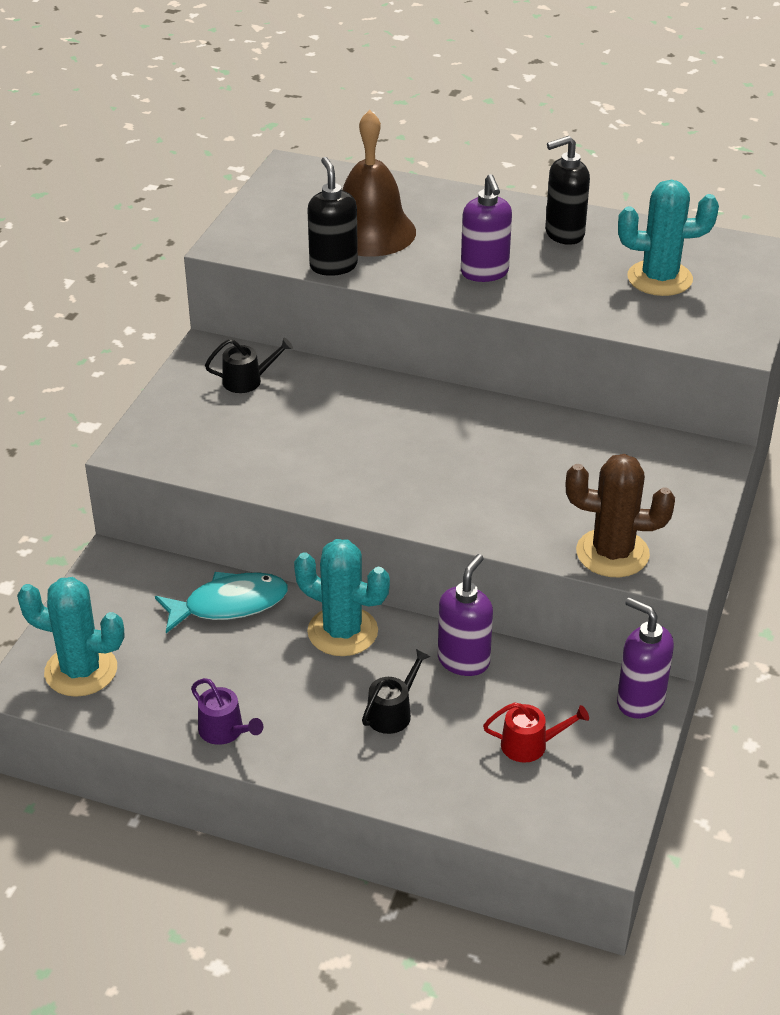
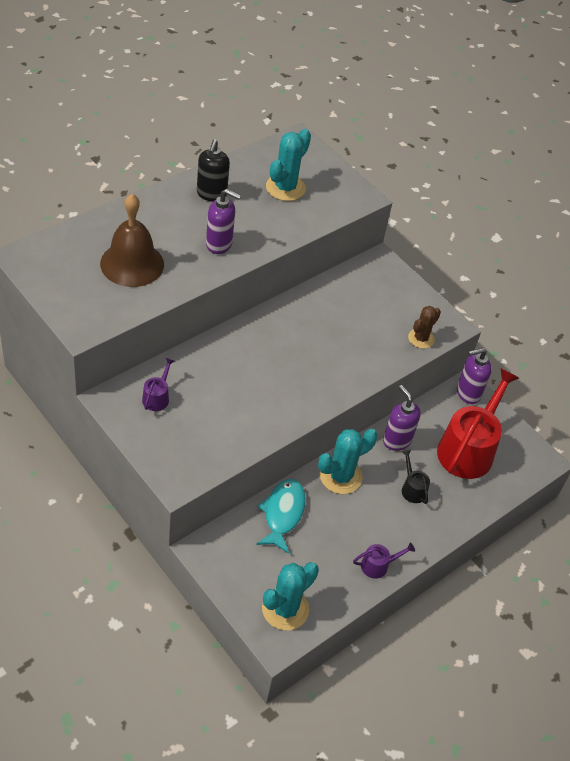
camera: 65 degrees left, 10 degrees up
black watering can [205,337,293,393] -> purple watering can [142,358,174,411]
black soap dispenser [307,157,358,276] -> none
red watering can [483,702,589,763] -> red watering can [437,368,519,479], size x2.27
brown cactus [566,454,675,577] -> brown cactus [408,306,441,349], size x0.65

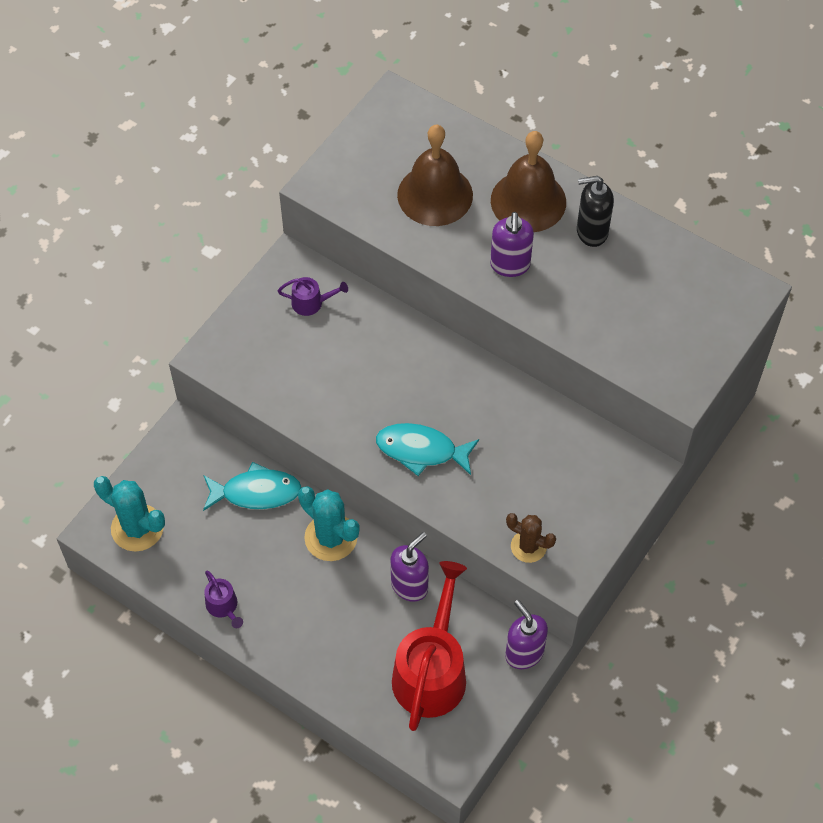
camera: 80 degrees right, 10 degrees up
turquoise cactus [266,129,311,201] -> none
black watering can [402,450,430,504] -> none
red watering can [437,368,519,479] -> red watering can turned 90 degrees counterclockwise [392,561,467,731]
none -> turquoise fish [376,423,479,476]
none -> brown bell [491,131,566,232]

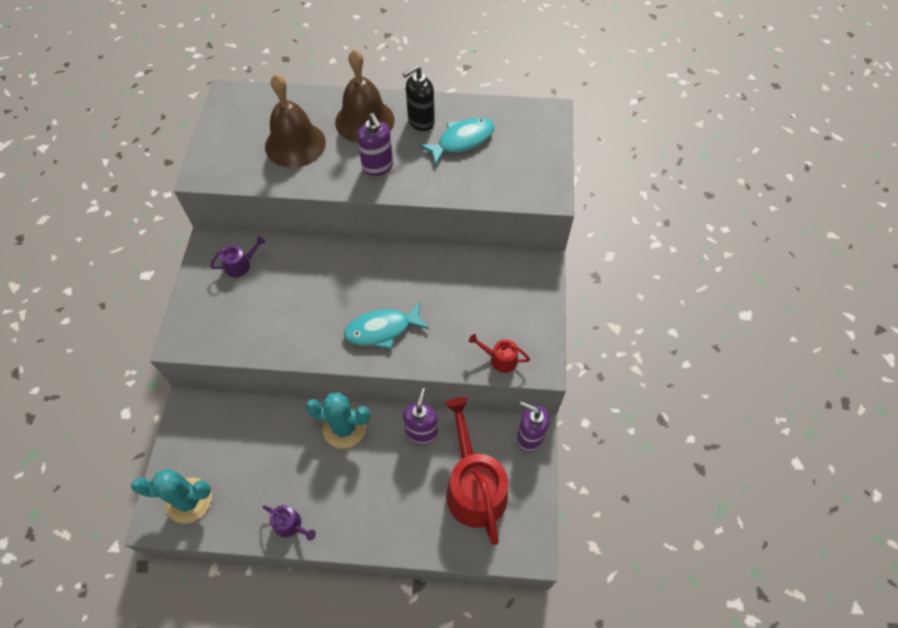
camera: 30 degrees left, 0 degrees up
turquoise fish [203,462,302,511] -> turquoise fish moved to [419,117,495,166]
brown cactus [506,513,556,563] -> red watering can [469,334,530,373]

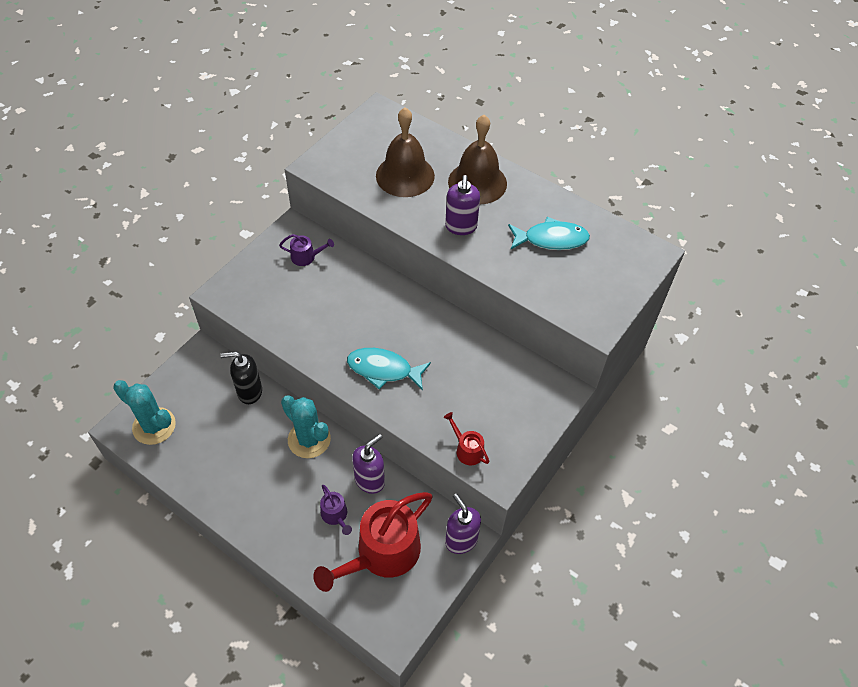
camera: 30 degrees right, 5 degrees down
purple watering can [263,505,316,541] -> purple watering can moved to [320,485,352,535]
black soap dispenser [403,65,435,131] -> black soap dispenser moved to [220,352,262,404]
red watering can [445,397,508,545] -> red watering can turned 150 degrees counterclockwise [313,492,432,592]

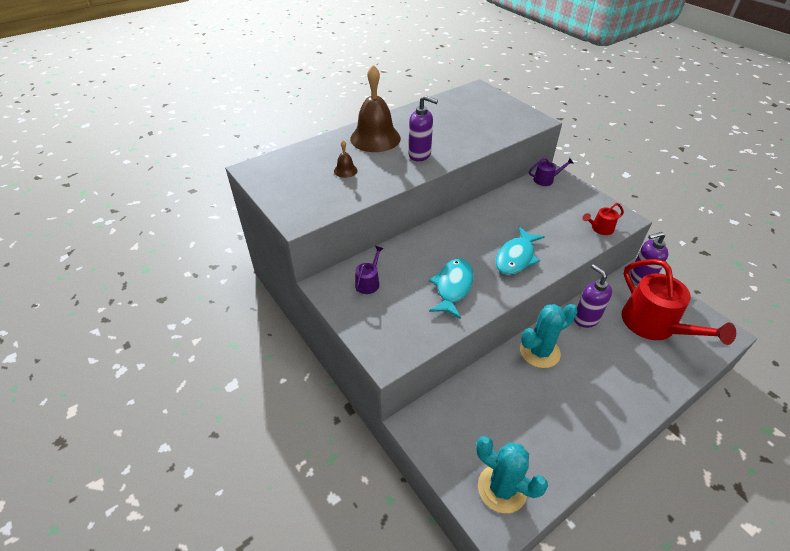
camera: 70 degrees left, 10 degrees down
turquoise cactus [113,380,176,445] -> turquoise cactus turned 75 degrees clockwise [476,436,548,513]
black soap dispenser [220,352,262,404] -> none
purple watering can [320,485,352,535] -> purple watering can moved to [529,158,573,186]
brown bell [376,107,435,197] -> brown bell [334,140,357,178], size x0.43
turquoise fish [508,217,590,250] -> turquoise fish moved to [429,259,474,319]

